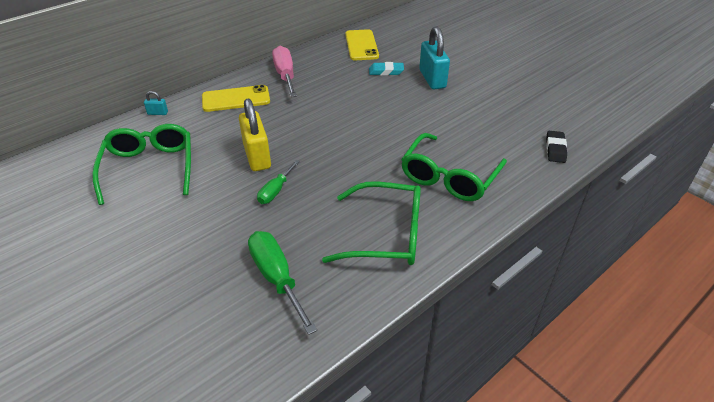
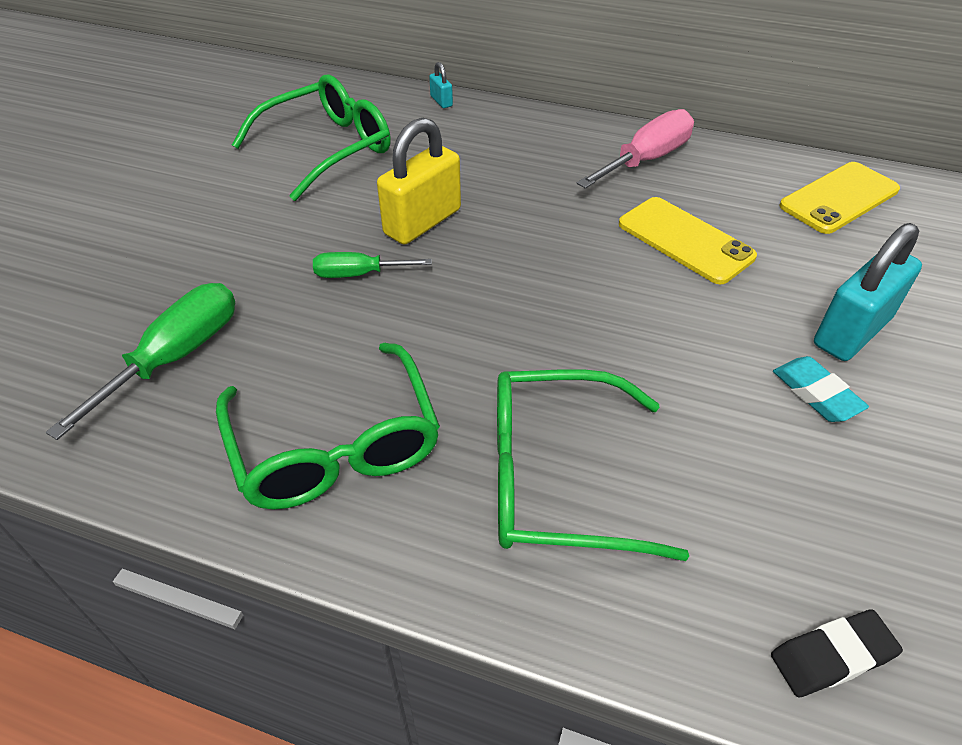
camera: 60 degrees right, 5 degrees up
yellow phone [202,85,270,112] -> yellow phone moved to [619,197,757,284]
turquoise eraser [369,62,404,75] -> turquoise eraser moved to [773,356,869,422]

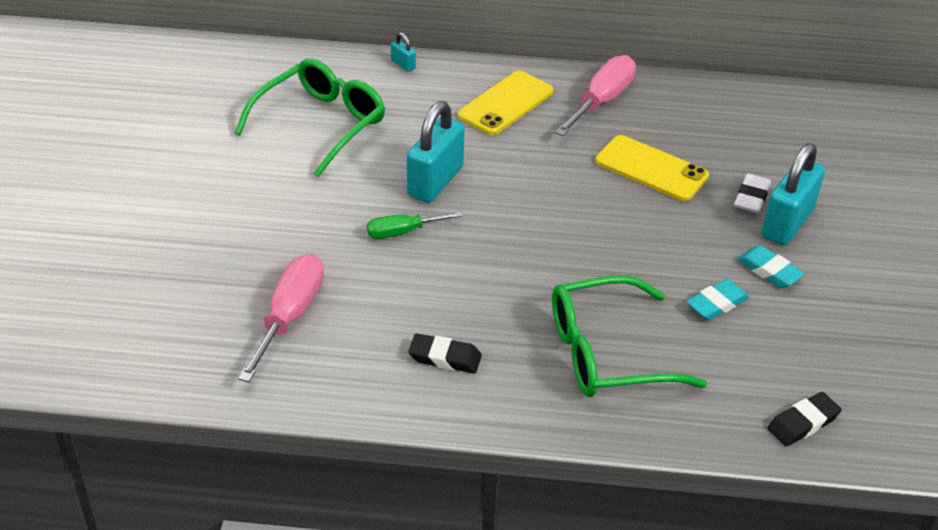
camera: 15 degrees left, 5 degrees down
green screwdriver [46,283,235,440] -> pink screwdriver [238,254,324,382]
green glasses [216,343,440,509] -> black eraser [408,333,482,373]
yellow padlock [377,118,461,245] -> turquoise padlock [407,101,465,203]
yellow phone [780,162,900,234] -> yellow phone moved to [458,71,553,135]
none -> turquoise eraser [686,279,749,320]
none -> white eraser [734,174,771,213]

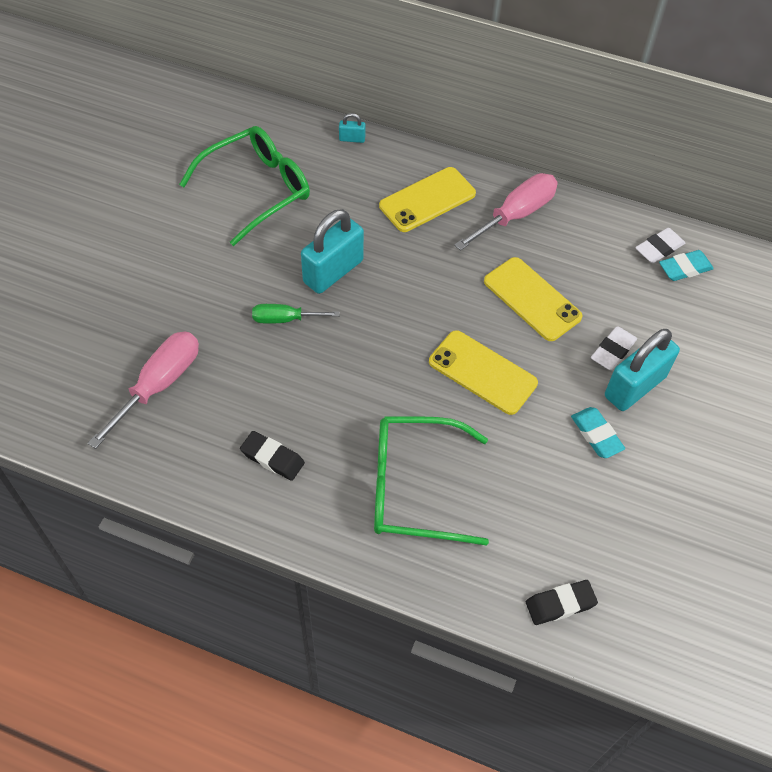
camera: 15 degrees right, 15 degrees up
turquoise padlock [391,32,416,72] -> turquoise padlock turned 60 degrees counterclockwise [339,113,366,143]
turquoise eraser [686,279,749,320] -> turquoise eraser moved to [659,250,714,281]
none -> yellow phone [429,330,538,415]
none -> white eraser [635,228,685,263]

